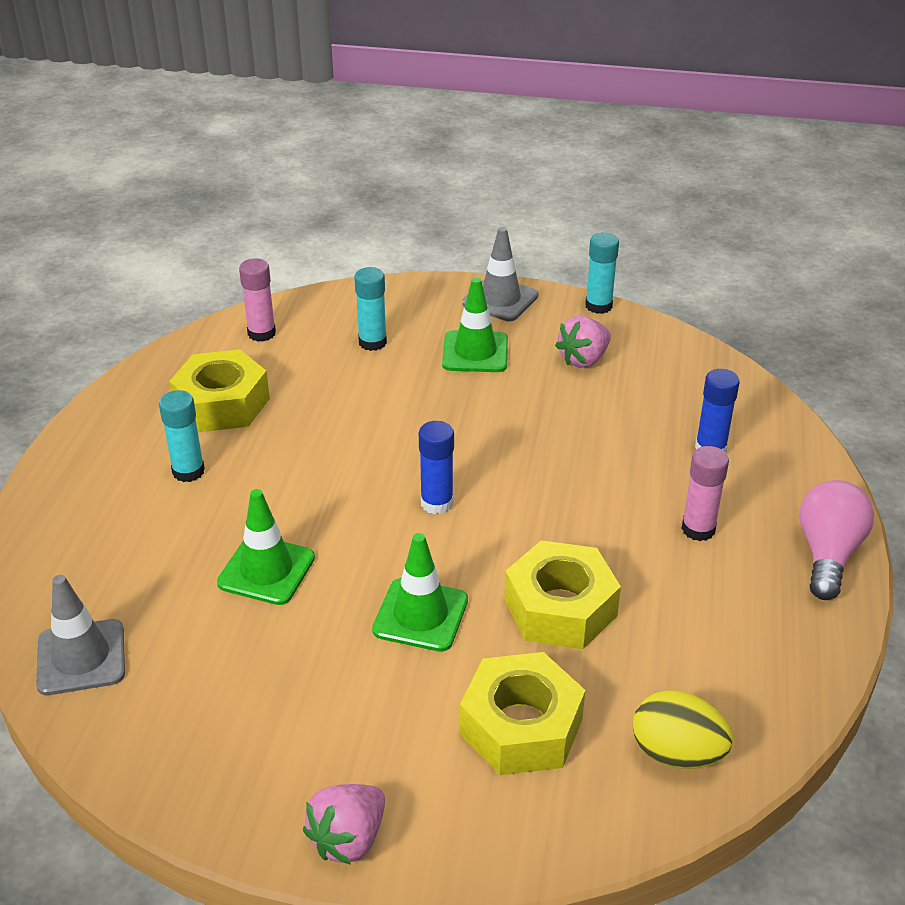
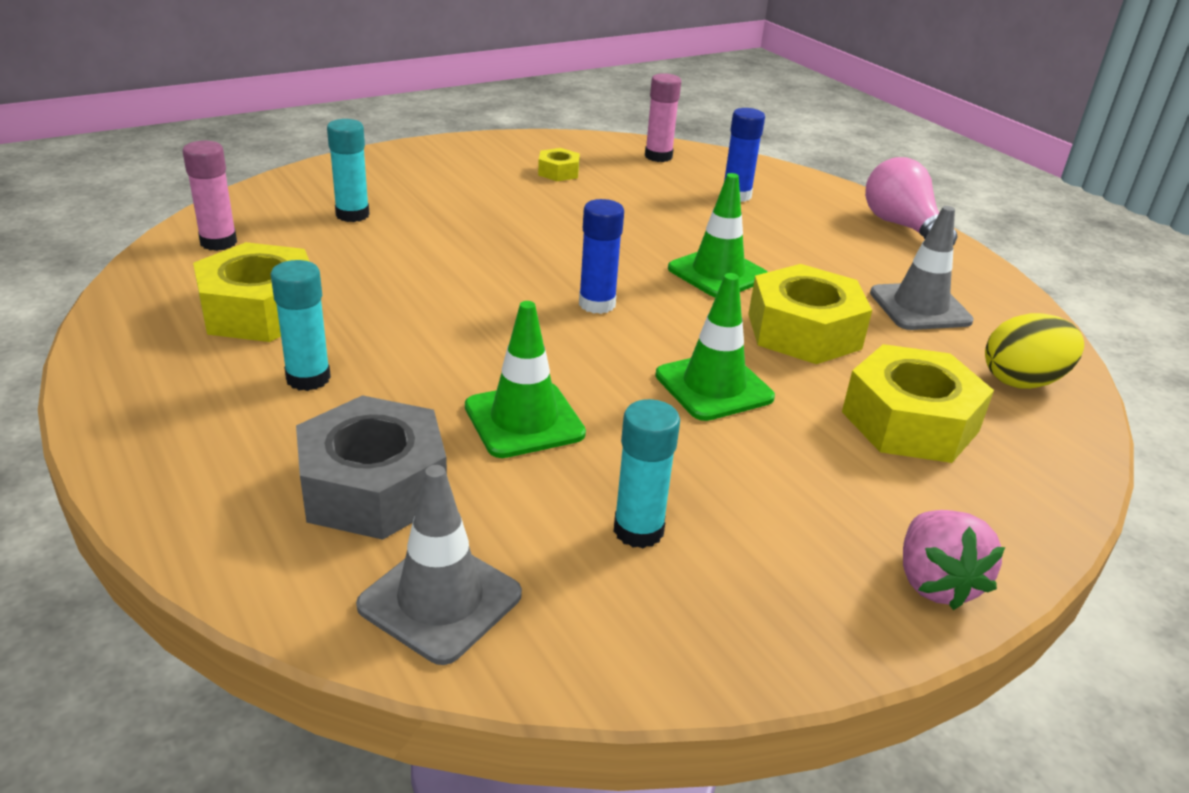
camera: 45 degrees left, 5 degrees down
green traffic cone [442,277,508,372] -> green traffic cone moved to [668,173,767,298]
grey traffic cone [462,227,538,321] -> grey traffic cone moved to [870,206,974,330]
pink strawberry [555,316,611,368] -> yellow nut [538,148,580,181]
turquoise glue stick [585,232,619,314] -> turquoise glue stick moved to [613,399,680,548]
pink glue stick [681,446,729,541] -> pink glue stick moved to [645,73,681,162]
none -> grey nut [296,395,447,540]

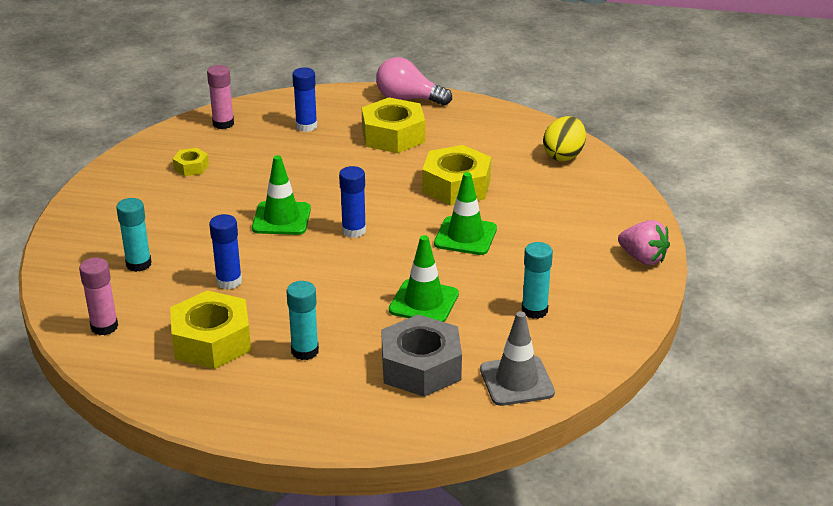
camera: 45 degrees left, 0 degrees up
green traffic cone [668,173,767,298] -> green traffic cone moved to [252,155,311,235]
yellow nut [842,344,994,463] -> yellow nut moved to [362,98,425,153]
grey traffic cone [870,206,974,330] -> none
none -> blue glue stick [209,214,242,289]

